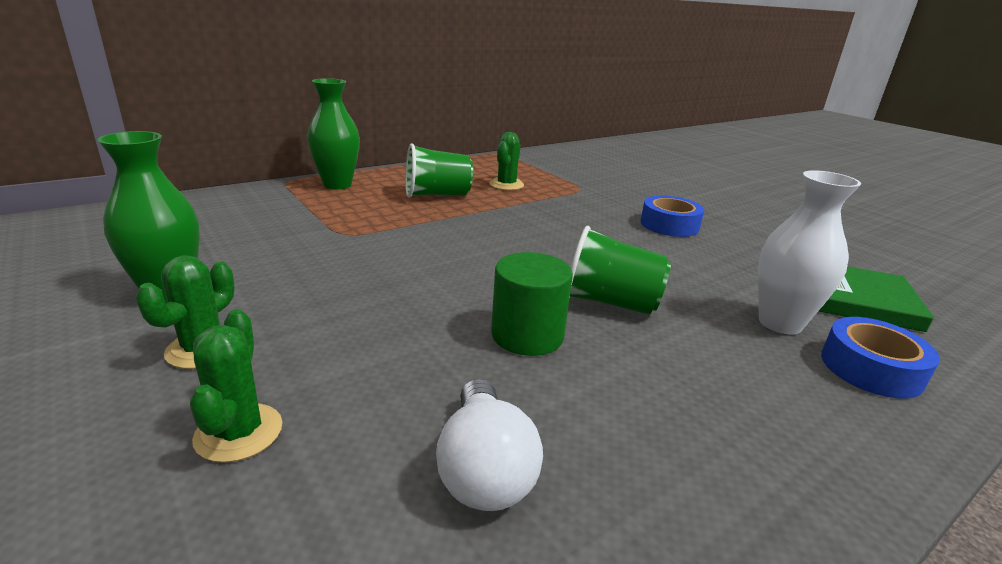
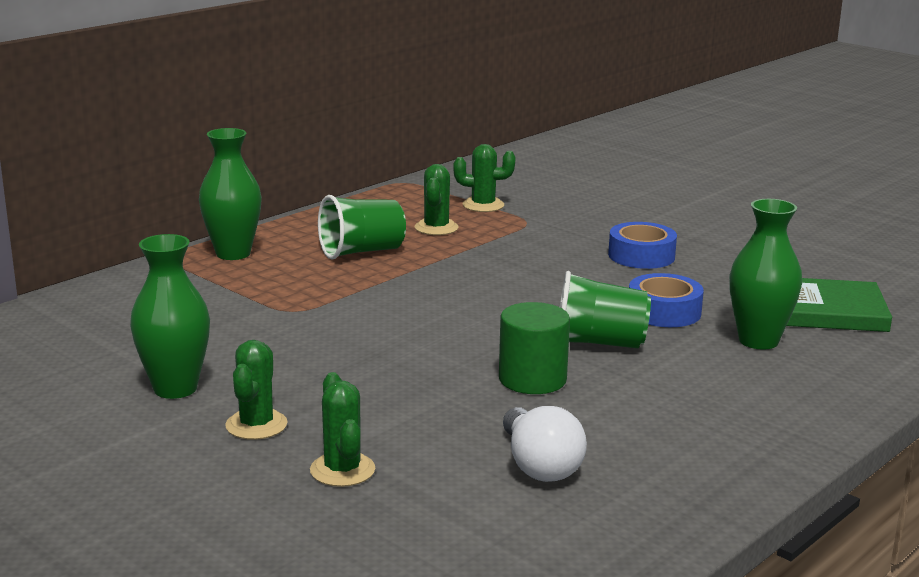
camera: 10 degrees left, 5 degrees down
white vase [758,170,861,335] -> green vase [729,199,802,350]
blue tape [821,317,940,398] -> blue tape moved to [629,273,704,327]
none -> green cactus [453,144,516,212]

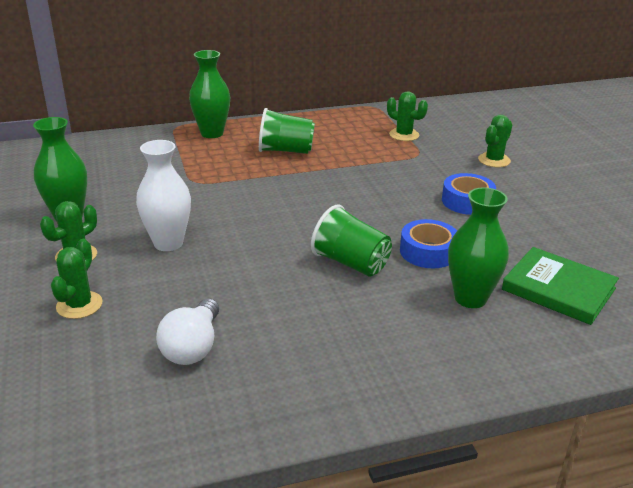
camera: 30 degrees right, 10 degrees up
green cactus [415,164,458,235] -> green cactus moved to [478,115,512,167]
green cylinder [499,302,570,394] -> none
none -> white vase [136,140,191,251]

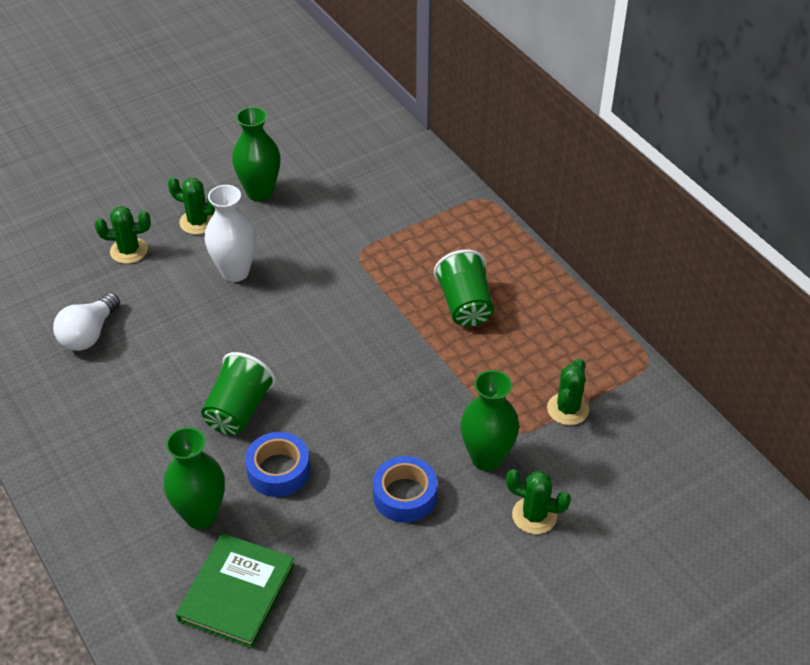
camera: 75 degrees right, 15 degrees up
white light bulb [156,298,219,365] -> white light bulb turned 60 degrees counterclockwise [53,293,120,351]
green vase [189,50,230,138] -> green vase moved to [460,370,519,471]

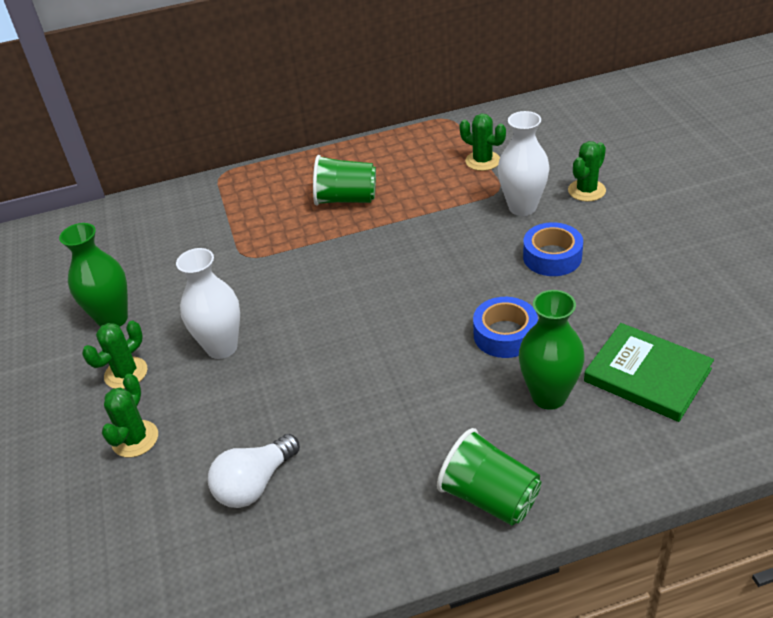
camera: 70 degrees left, 5 degrees down
white light bulb [53,293,120,351] -> white light bulb turned 90 degrees clockwise [208,434,300,508]
green cup [201,352,276,435] -> green cup moved to [437,428,541,526]
green vase [460,370,519,471] -> white vase [498,111,550,216]

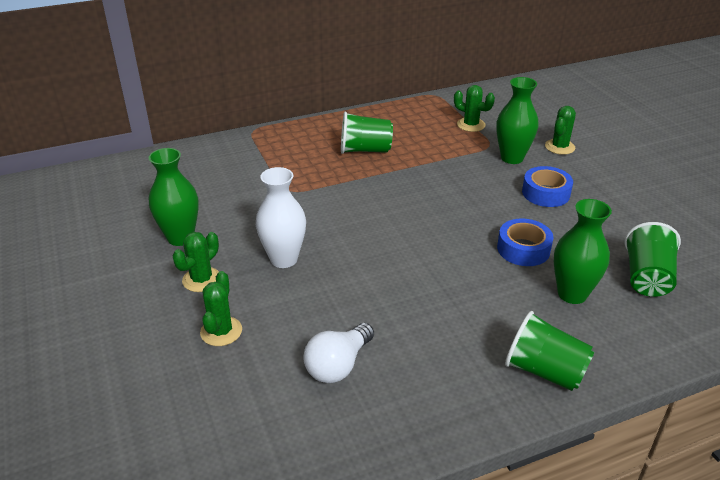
camera: 10 degrees left, 5 degrees down
white vase [498,111,550,216] -> green vase [496,77,538,164]
green book [584,323,714,422] -> green cup [625,222,681,297]

